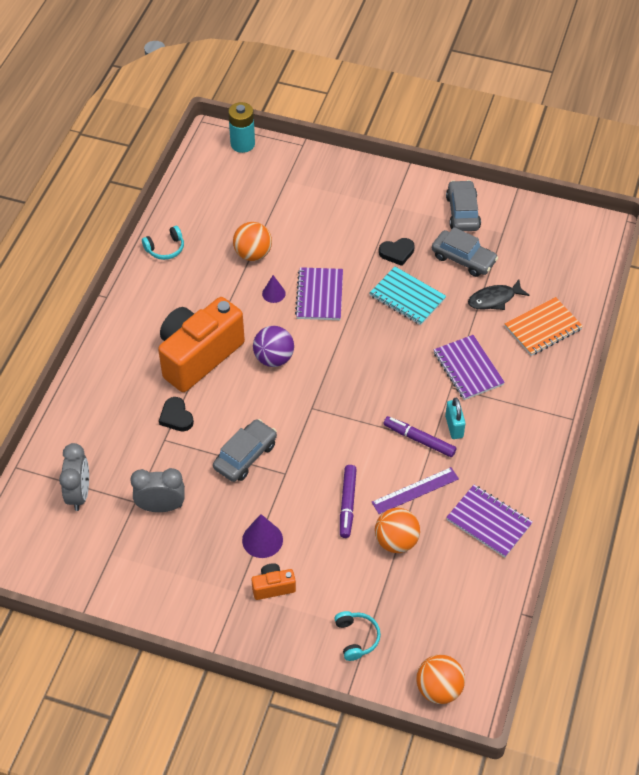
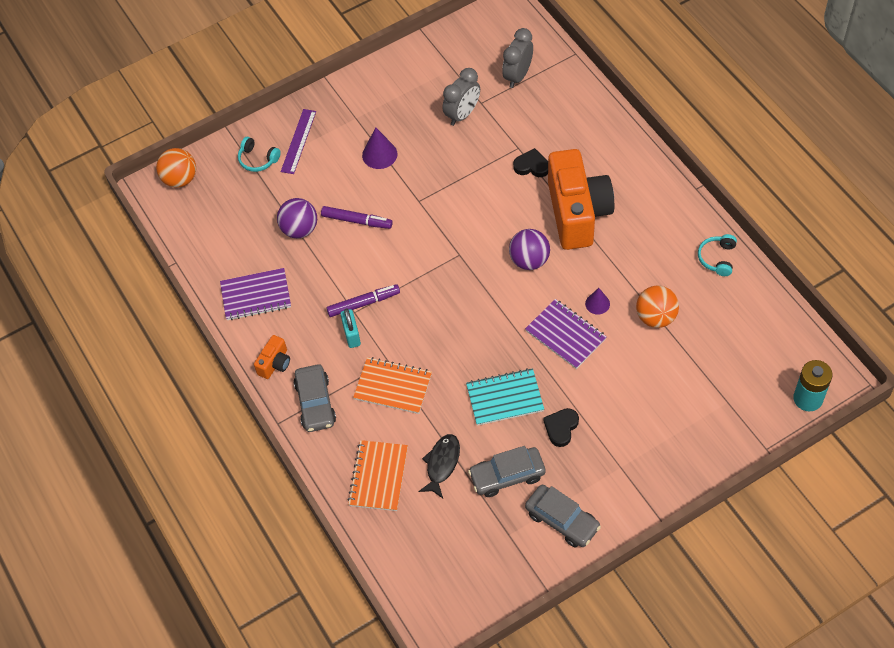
camera: 135 degrees right, 5 degrees up
grey clock [59,443,89,511] -> grey clock turned 75 degrees clockwise [502,28,533,88]
grey car [213,419,277,482] -> grey car moved to [294,364,336,432]
orange camera [251,563,296,600] -> orange camera moved to [254,335,290,379]
purple marker [340,465,357,538] -> purple marker turned 150 degrees clockwise [321,206,393,229]
purple ruler [372,467,459,514] -> purple ruler moved to [281,109,316,174]
orange ball [375,508,420,553] -> purple ball [277,198,317,238]
purple notebook [434,335,505,400] -> orange notebook [353,357,432,414]
turquoise padlock [445,398,466,439] -> turquoise padlock turned 45 degrees clockwise [340,308,361,348]

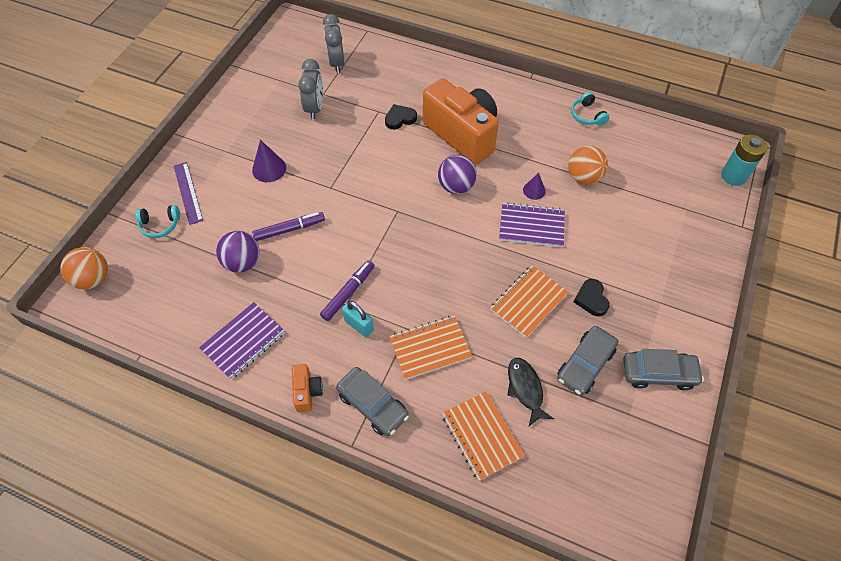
camera: 40 degrees left, 0 degrees up
turquoise notebook [466,368,544,426] -> orange notebook [490,266,569,338]

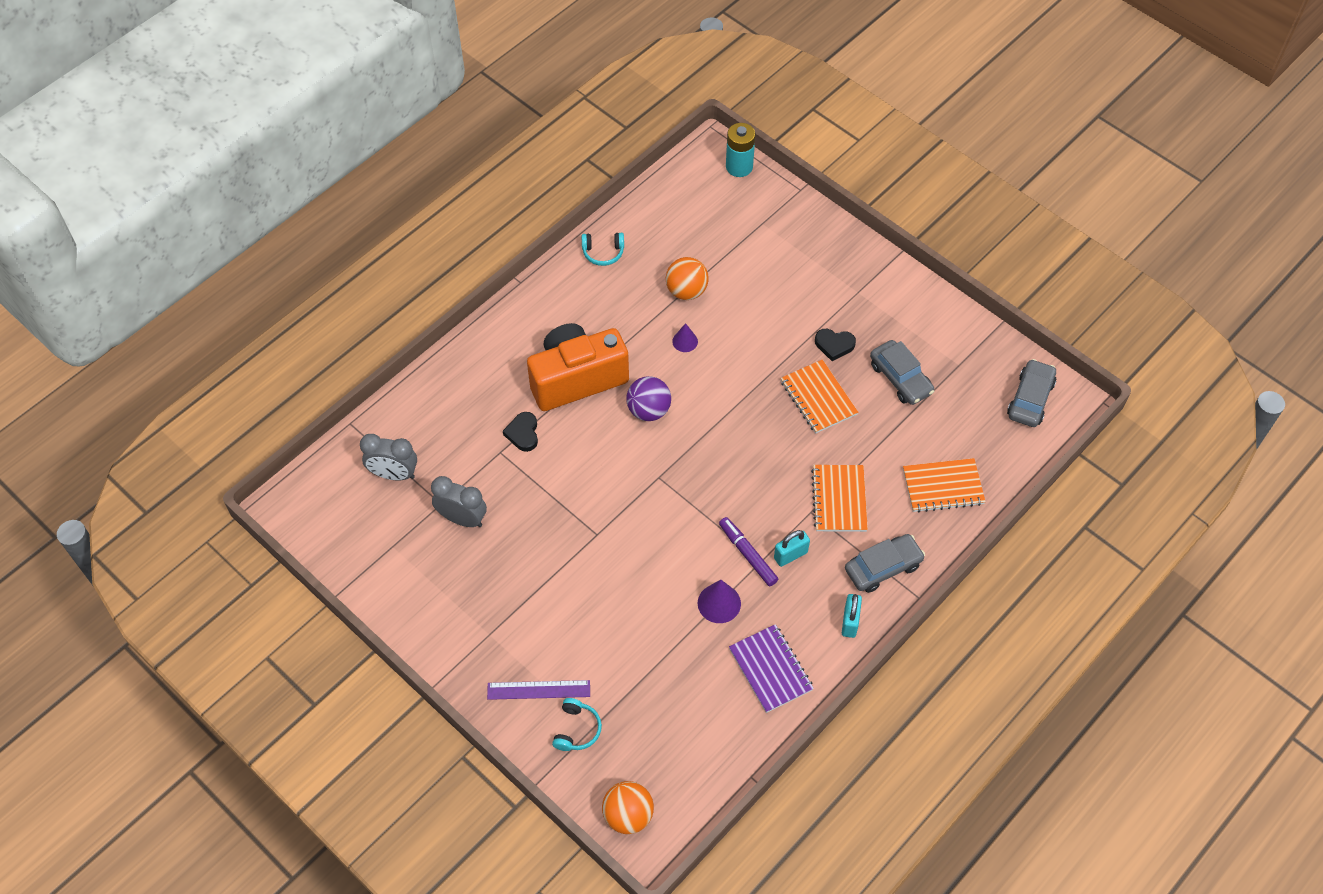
camera: 70 degrees left, 0 degrees up
purple ball [216,231,259,273] -> none
purple cone [252,140,286,182] -> purple cone moved to [698,580,741,623]
purple marker [252,212,325,241] -> none
orange camera [292,364,323,413] -> turquoise padlock [842,594,862,638]
purple notebook [499,202,565,247] -> none
black fish [507,358,554,426] -> none
grey car [623,349,704,391] -> grey car moved to [1007,359,1056,427]

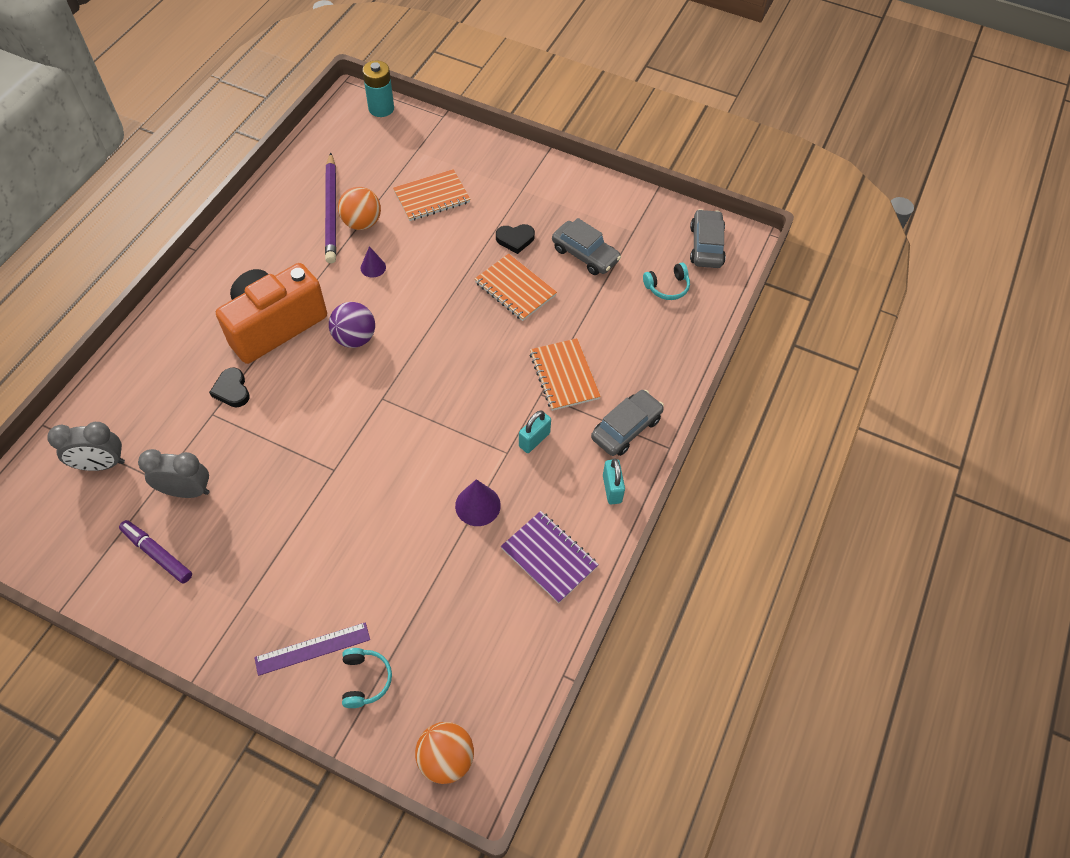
camera: 20 degrees left, 0 degrees up
turquoise headphones [582,233,624,266] -> turquoise headphones moved to [643,263,690,300]
purple marker [719,517,778,586] -> purple marker moved to [119,520,192,583]
orange notebook [903,458,986,513] -> orange notebook moved to [393,169,470,221]
none -> purple pencil [325,153,336,263]

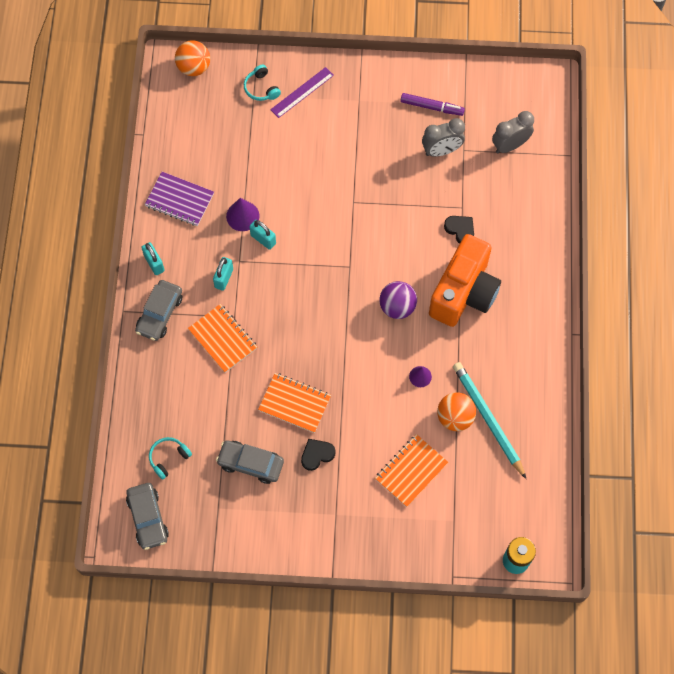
camera: 160 degrees right, 10 degrees up
purple pencil [325,153,336,263] -> turquoise pencil [453,362,526,479]
none -> turquoise padlock [249,220,276,250]

